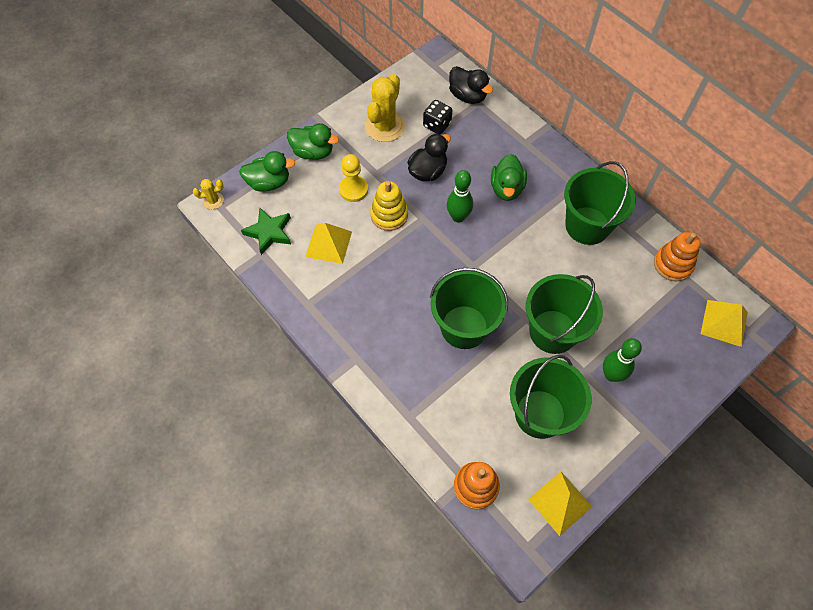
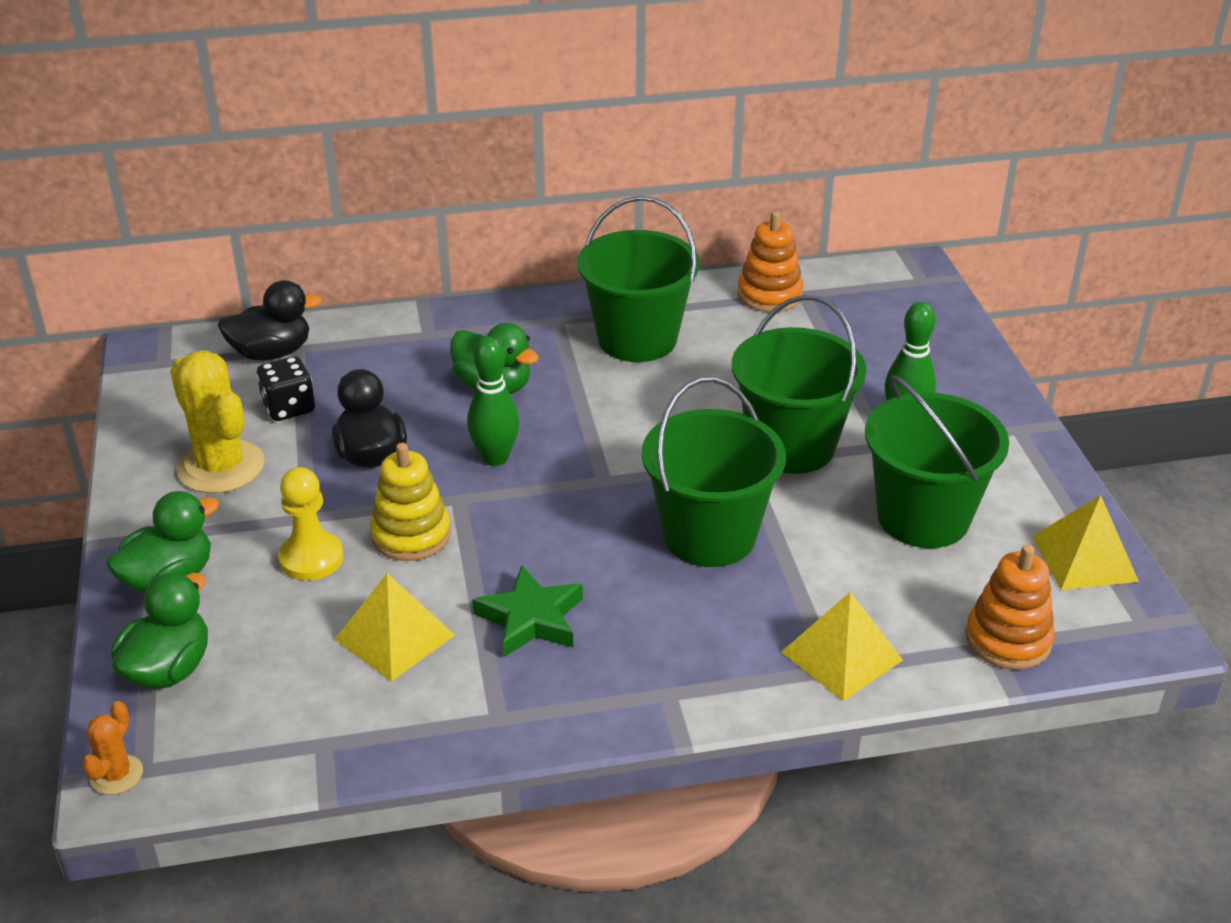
camera: 60 degrees left, 25 degrees down
yellow cactus [193,179,224,209] -> orange cactus [82,701,143,795]
green star [241,207,291,255] -> green star moved to [472,565,583,657]
yellow pyramid [701,300,748,347] -> yellow pyramid moved to [781,592,903,701]

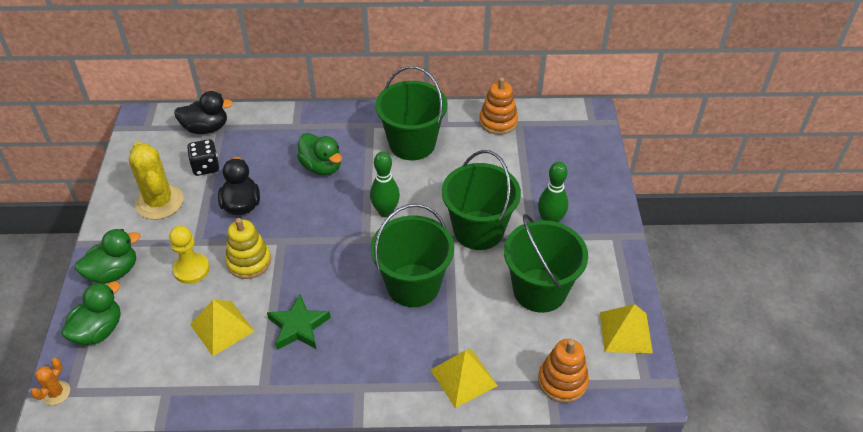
camera: 10 degrees right, 10 degrees up
green bowling pin [467,336,520,466] -> green bowling pin moved to [370,152,400,217]

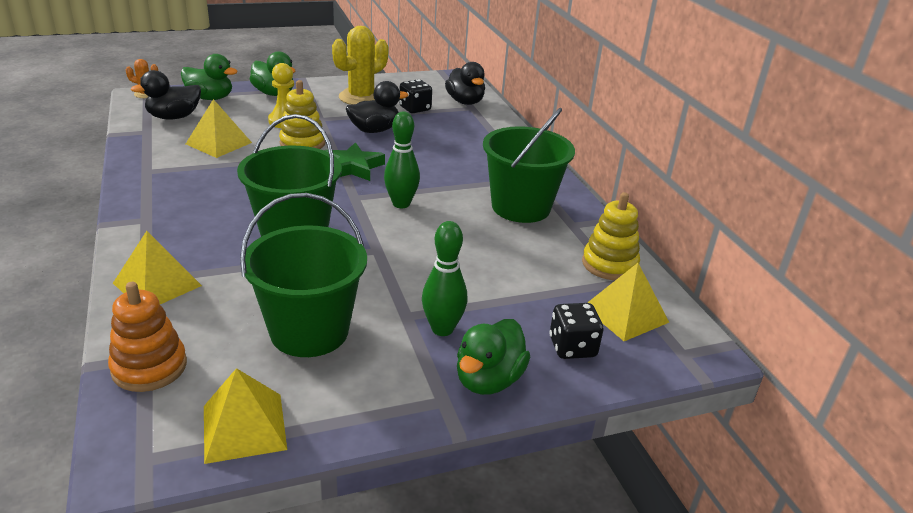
camera: 70 degrees right, 15 degrees down
green star [267,294,331,350] -> green star moved to [324,142,385,181]
green duck [297,133,342,175] -> green duck moved to [457,319,530,395]
green bucket [442,150,521,250] -> none
orange stacking toy [479,77,518,135] -> yellow stacking toy [582,192,640,280]
none -> black duck [131,70,201,119]
none -> black dice [549,303,604,359]
none -> yellow pyramid [587,263,669,341]

